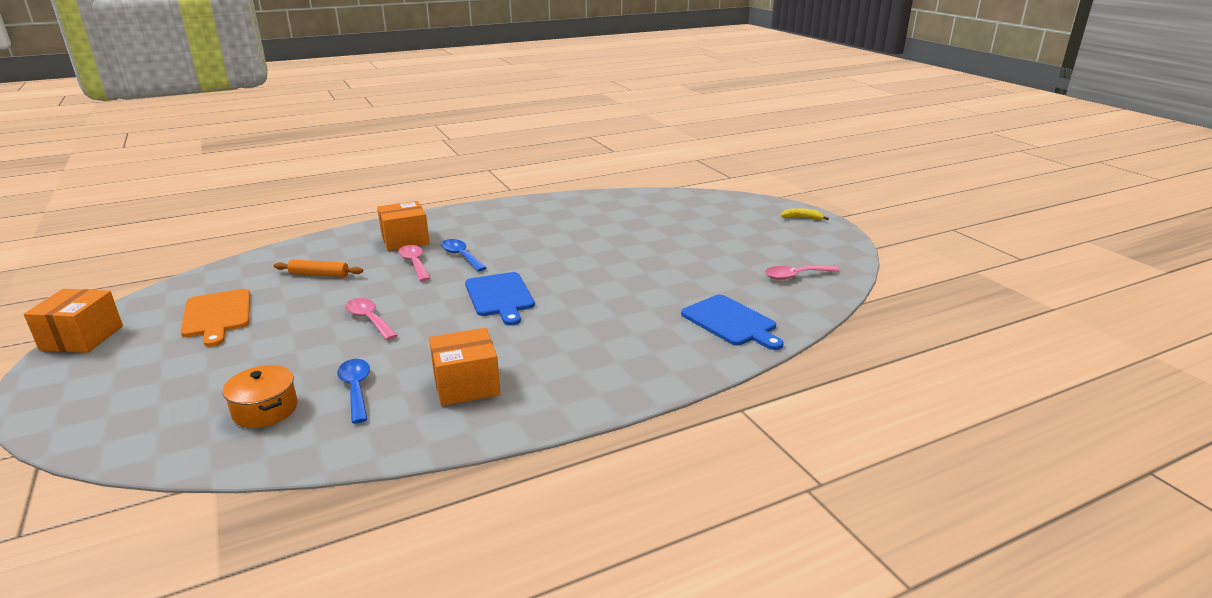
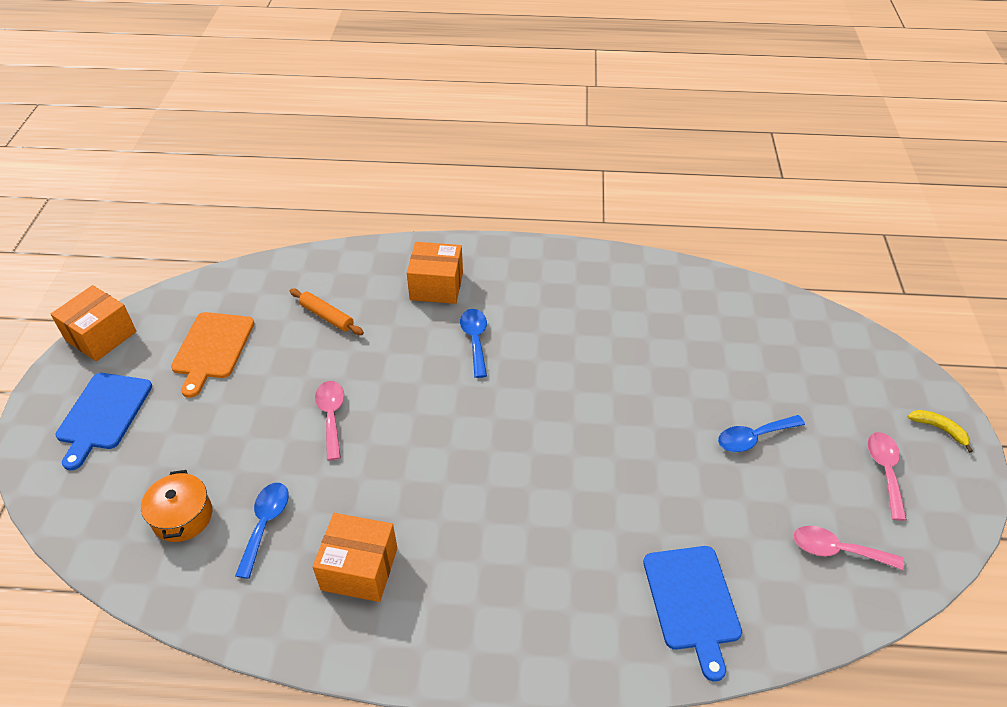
camera: 30 degrees right, 20 degrees up
pink spoon [398,245,431,281] -> pink spoon moved to [867,432,906,521]
blue cutting board [465,272,535,325] -> blue cutting board moved to [56,373,152,470]
none -> blue spoon [718,415,805,452]

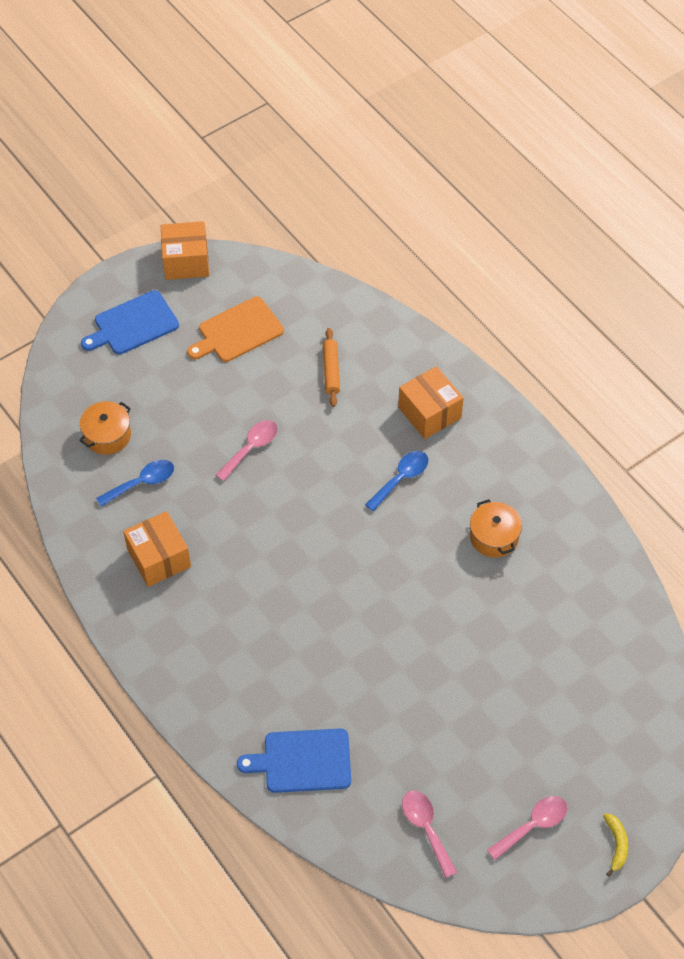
camera: 50 degrees right, 10 degrees up
blue cutting board [643,546,742,682] -> blue cutting board turned 45 degrees clockwise [237,728,351,793]
blue spoon [718,415,805,452] -> none
none -> orange pot [470,499,522,558]

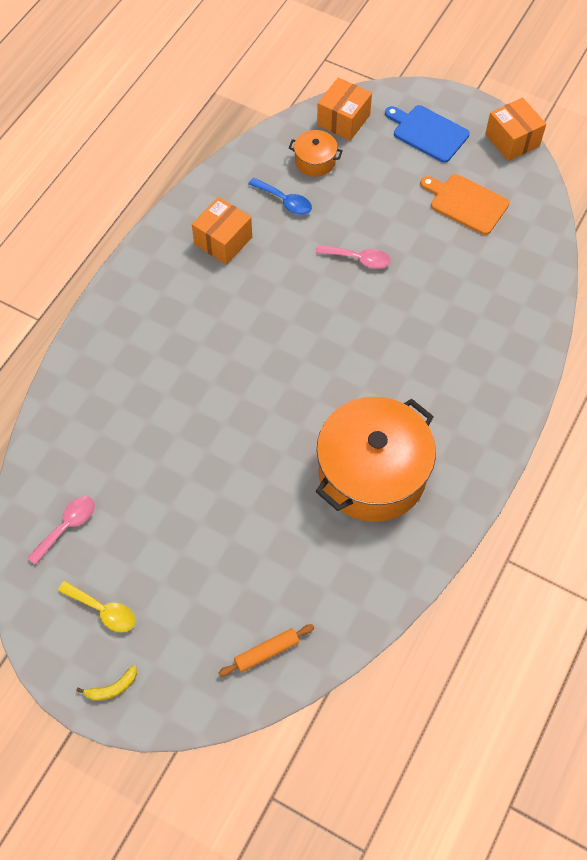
camera: 65 degrees right, 5 degrees up
blue cutting board [237,728,351,793] -> none
orange rolling pin [323,328,340,407] -> orange rolling pin moved to [219,624,314,676]
blue spoon [365,451,429,511] -> none
orange box [398,366,464,439] -> orange box moved to [317,78,372,141]
orange pot [470,499,522,558] -> orange pot [316,397,436,522], size x2.27
pink spoon [487,796,568,860] -> yellow spoon [58,581,135,632]

